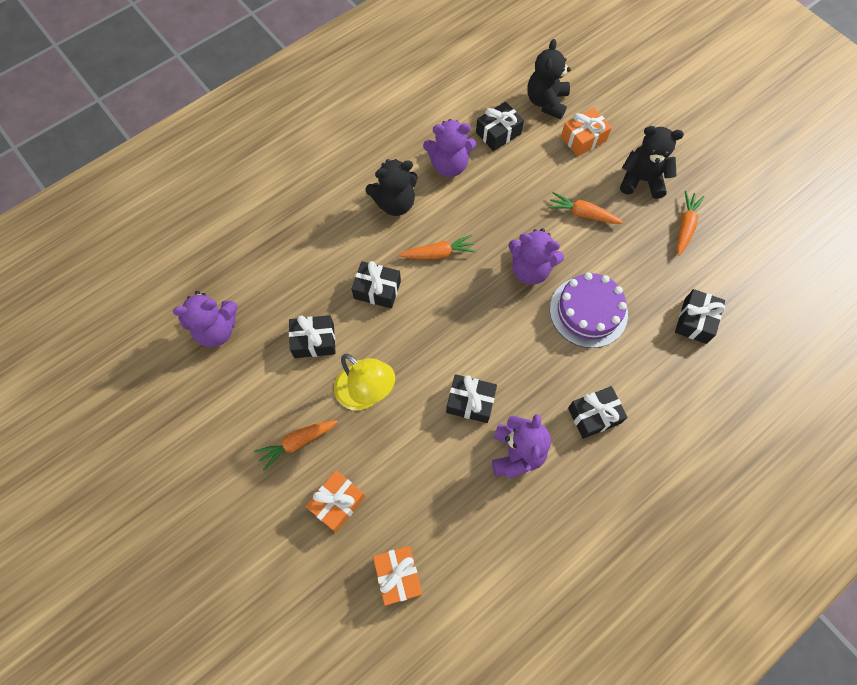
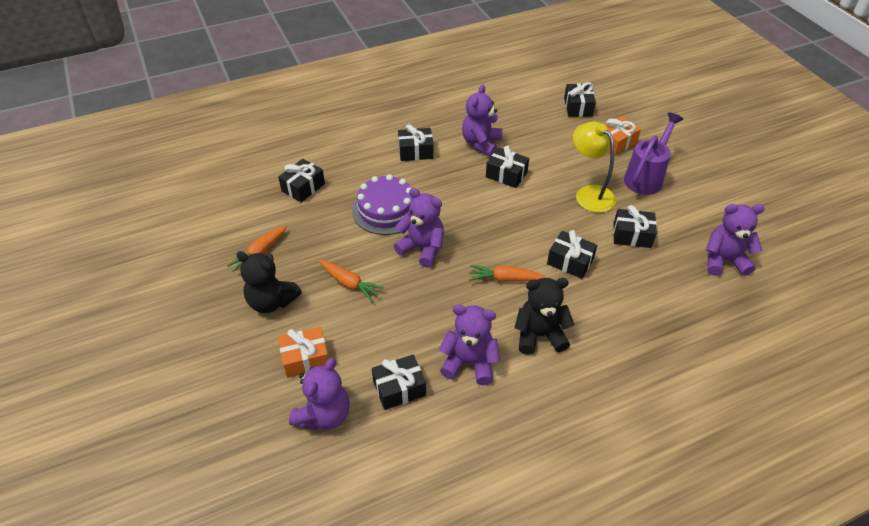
camera: 165 degrees left, 20 degrees down
orange carrot [254,420,338,471] -> purple watering can [624,113,683,195]
orange gift [373,546,422,606] -> black gift [564,82,596,117]
black teddy bear [527,39,571,119] -> purple teddy bear [289,358,350,431]

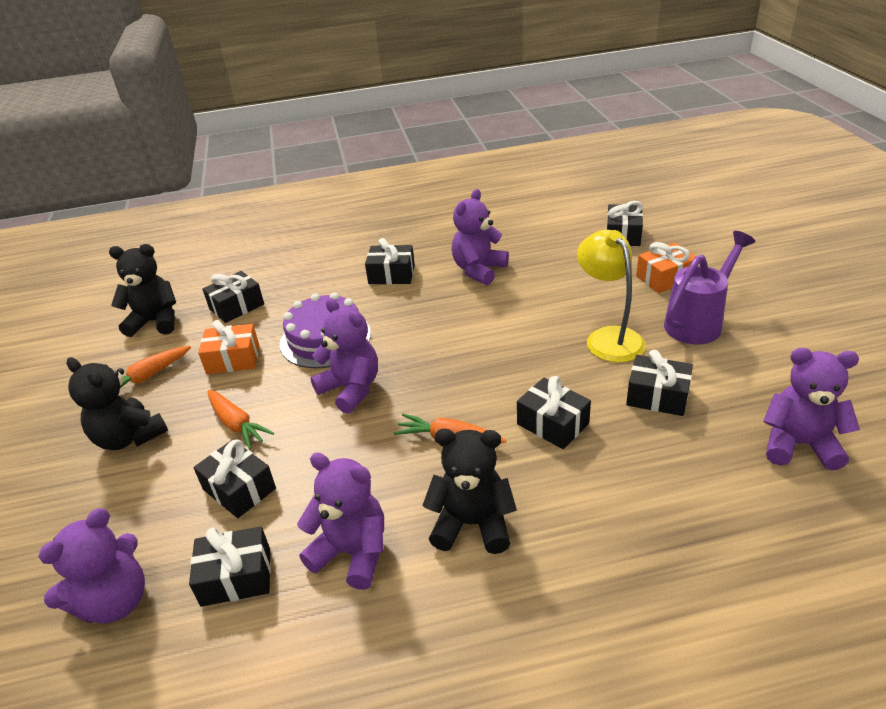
camera: 15 degrees right, 10 degrees down
orange gift [278,327,328,378] -> orange gift moved to [198,320,259,374]
black gift [486,146,529,188] -> black gift moved to [193,439,276,518]
none -> black teddy bear [109,244,176,337]

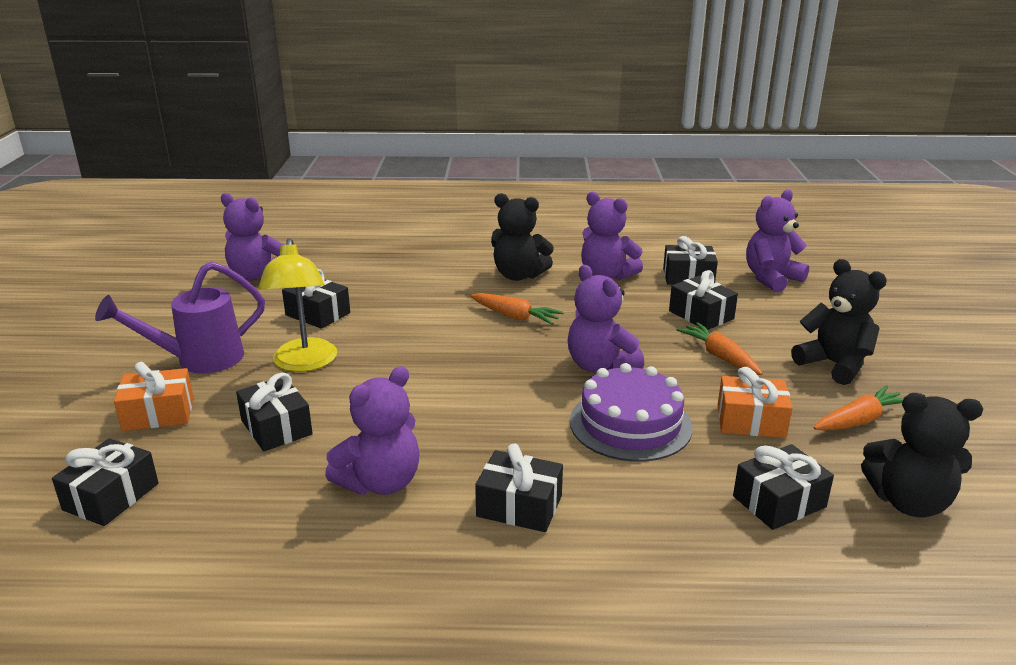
camera: 170 degrees left, 10 degrees down
black gift [517,376,591,449] -> black gift moved to [236,373,313,451]

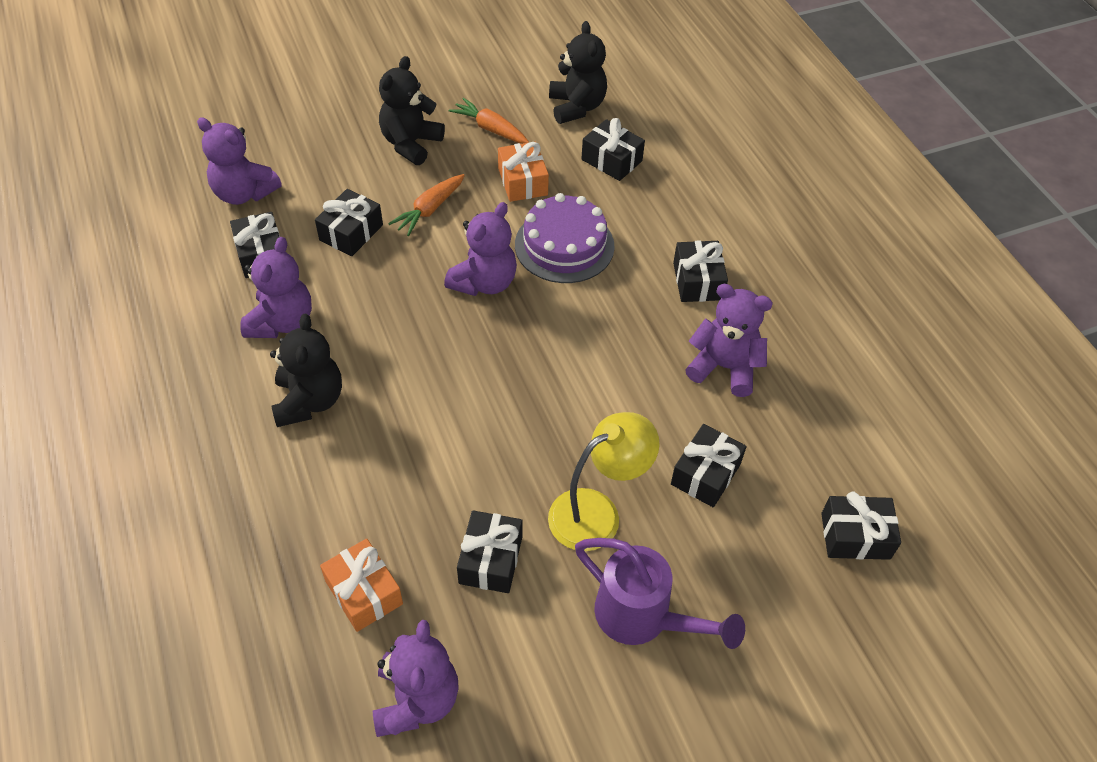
camera: 115 degrees left, 25 degrees up
orange gift [114,362,194,431] -> orange gift moved to [320,539,403,632]
orange carrot [471,293,564,325] -> none

